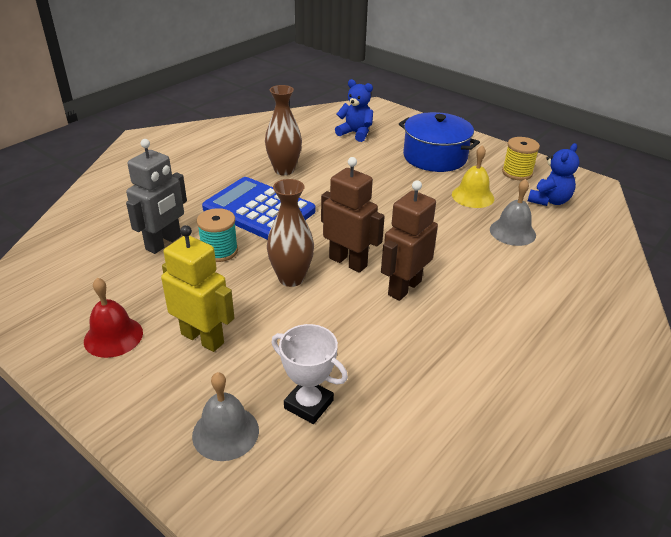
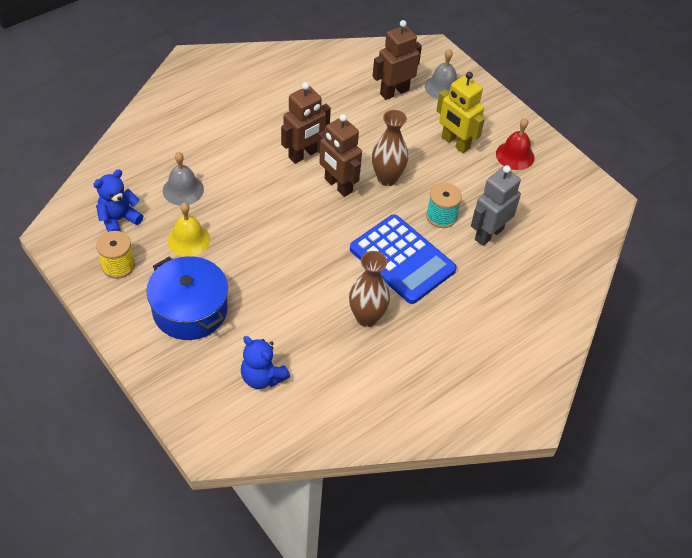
camera: 170 degrees left, 15 degrees up
white trophy [271,324,348,424] -> brown robot [373,20,422,100]

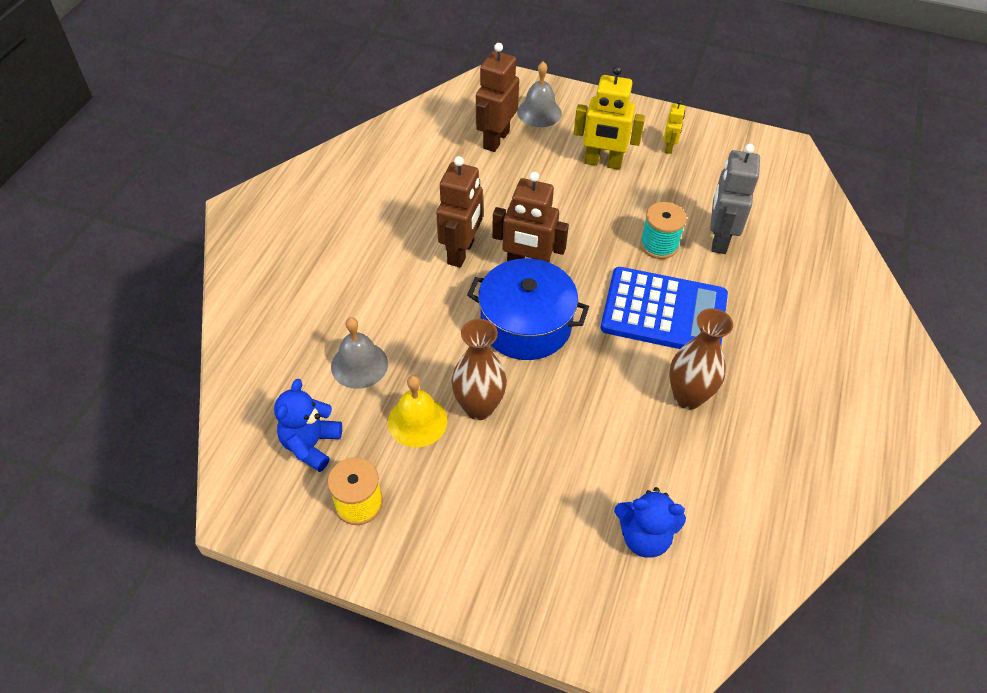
camera: 30 degrees left, 0 degrees up
blue pot [146,256,228,340] -> blue pot moved to [467,258,589,360]
brown vase [372,110,408,186] -> brown vase moved to [452,319,507,420]
red bell [496,118,534,170] -> yellow robot [664,100,685,154]

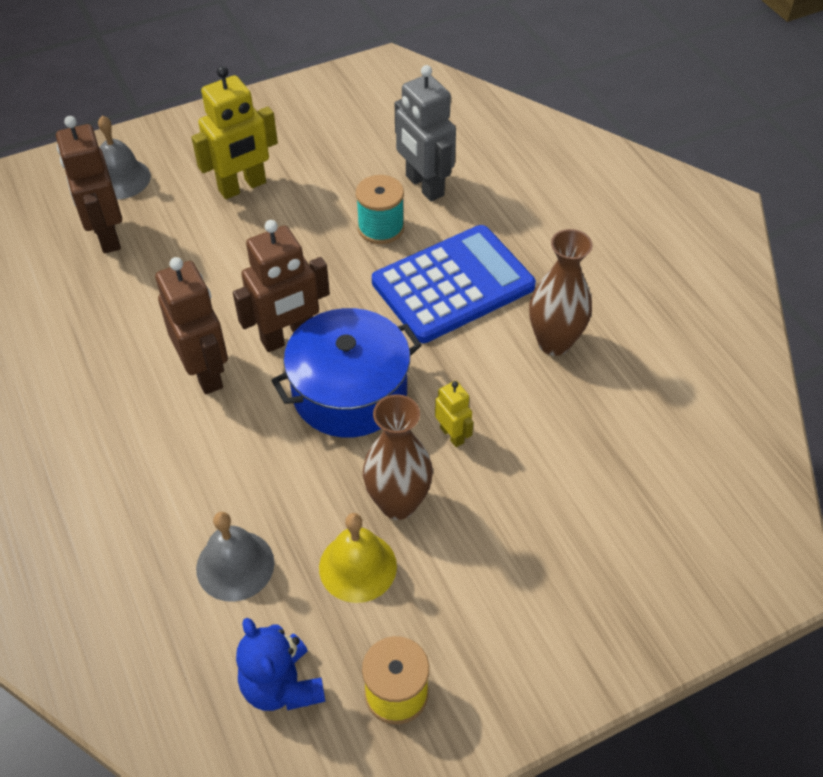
camera: 45 degrees left, 0 degrees up
blue teddy bear [614,487,686,558] -> none
yellow robot [664,100,685,154] -> yellow robot moved to [435,381,473,447]

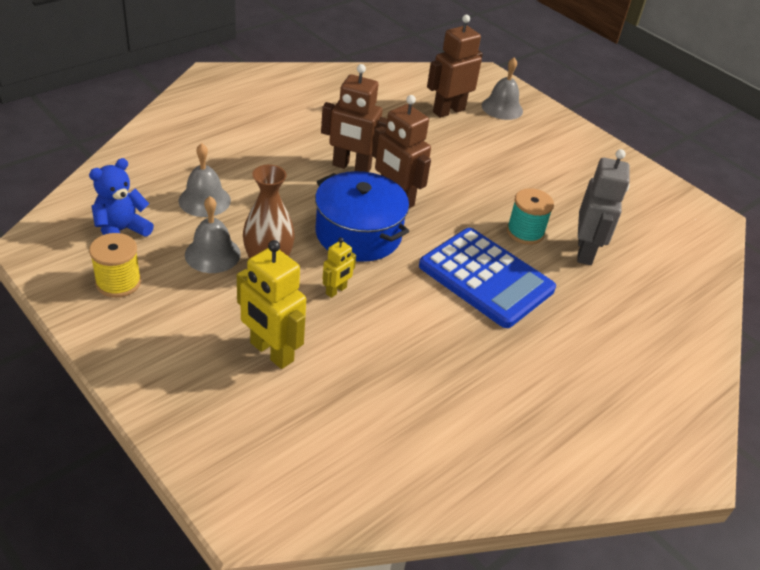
camera: 70 degrees right, 10 degrees down
brown robot [155,257,228,394] -> brown robot turned 60 degrees clockwise [321,64,387,172]
yellow robot [191,66,278,199] -> yellow robot moved to [237,240,306,369]
yellow bell [319,513,397,603] -> grey bell [185,196,241,273]
grey robot [395,65,456,201] -> grey robot turned 150 degrees clockwise [577,149,630,265]
brown vase [529,229,593,356] -> none

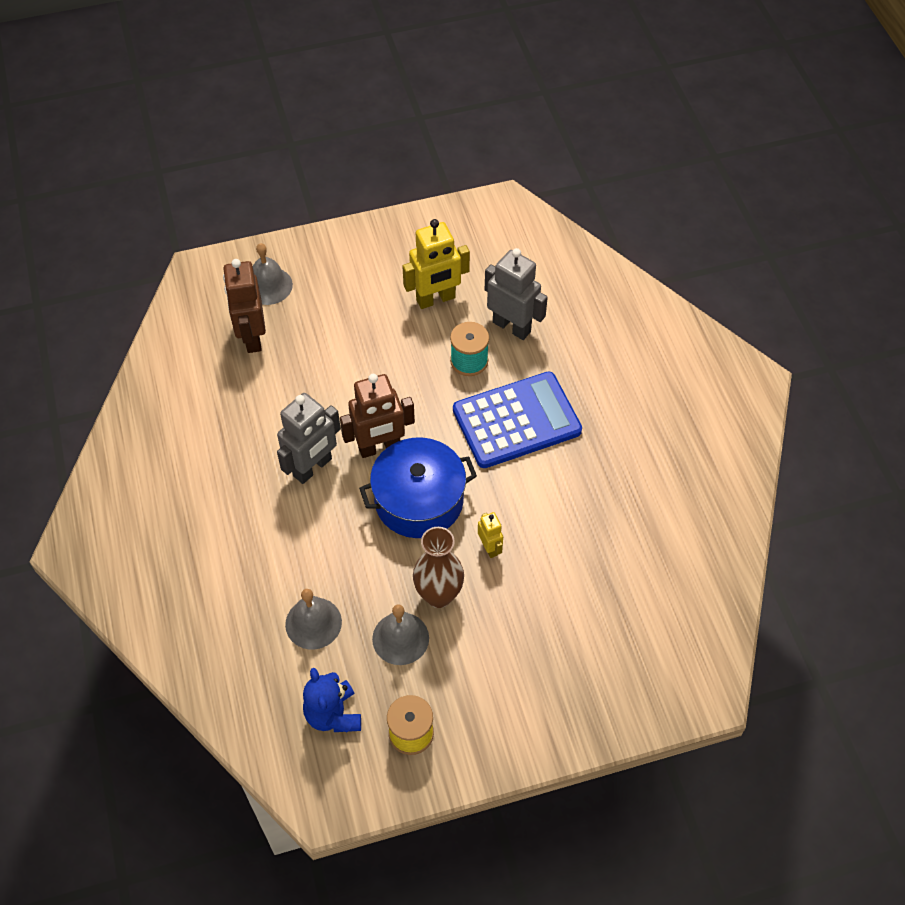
camera: 60 degrees left, 15 degrees up
yellow robot [237,240,306,369] -> yellow robot moved to [402,219,470,309]
brown robot [321,64,387,172] -> grey robot [277,393,341,484]

